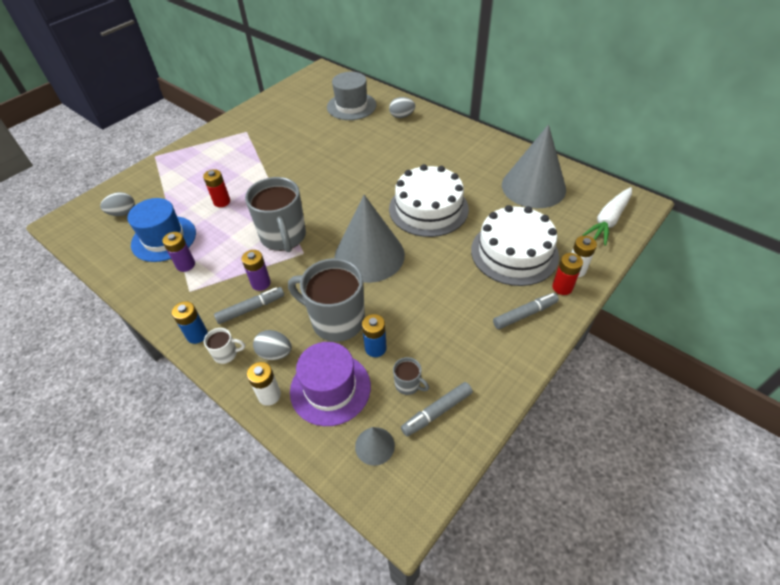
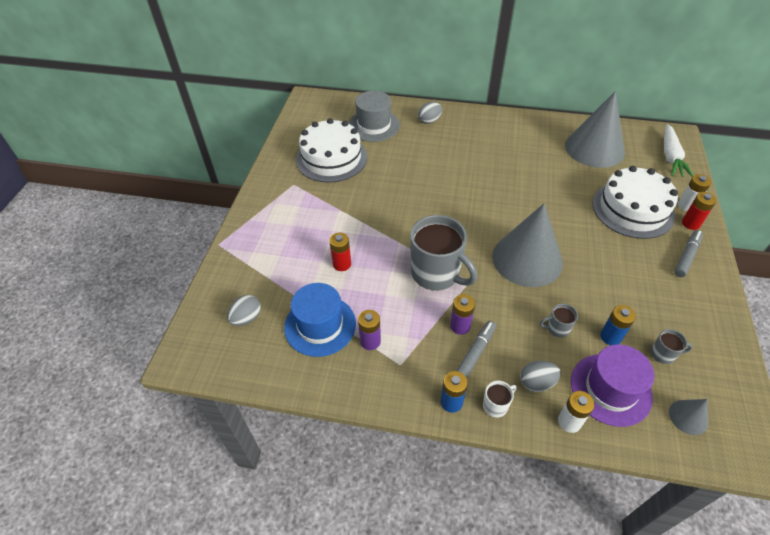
camera: 30 degrees left, 0 degrees up
grey mug [288,258,365,342] -> grey mug [540,304,578,338], size x0.43
white cake [389,164,469,237] -> white cake moved to [296,118,367,183]
grey marker [401,382,473,436] -> none

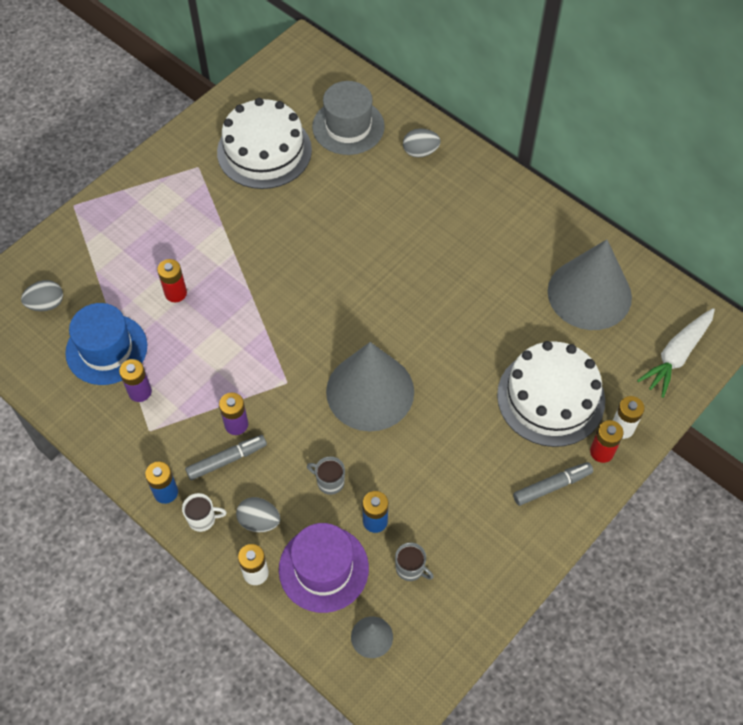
camera: 30 degrees right, 10 degrees up
grey mug [410,215,478,291] -> none

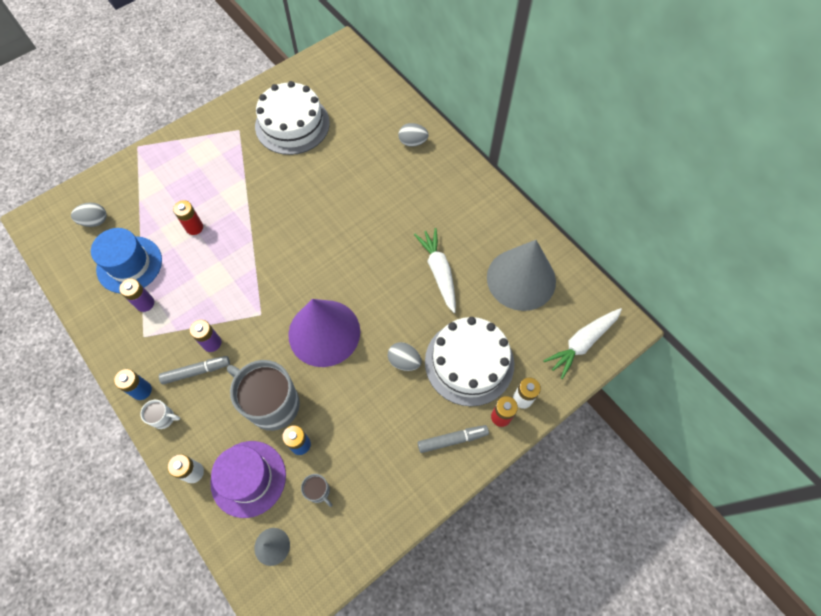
camera: 10 degrees right, 5 degrees up
grey egg [236,497,280,532] -> grey egg moved to [388,342,422,371]
grey mug [307,456,345,495] -> grey mug [227,360,300,431], size x2.31
grey hat [312,81,385,155] -> none
grey cone [326,342,414,431] -> purple cone [288,299,360,367]
none -> white carrot [414,228,456,313]

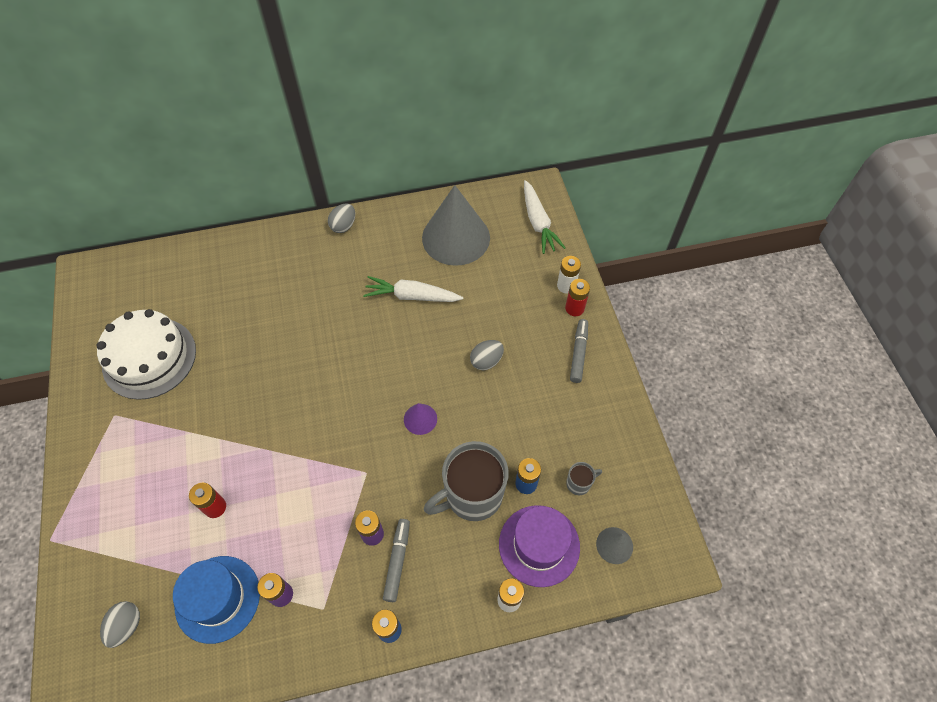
camera: 65 degrees left, 5 degrees down
white mug [140,400,180,429] -> none
purple cone [288,299,360,367] -> purple cone [404,403,437,435], size x0.43
grey egg [398,123,429,147] -> grey egg moved to [328,204,355,233]
white cake [425,317,514,406] -> none

